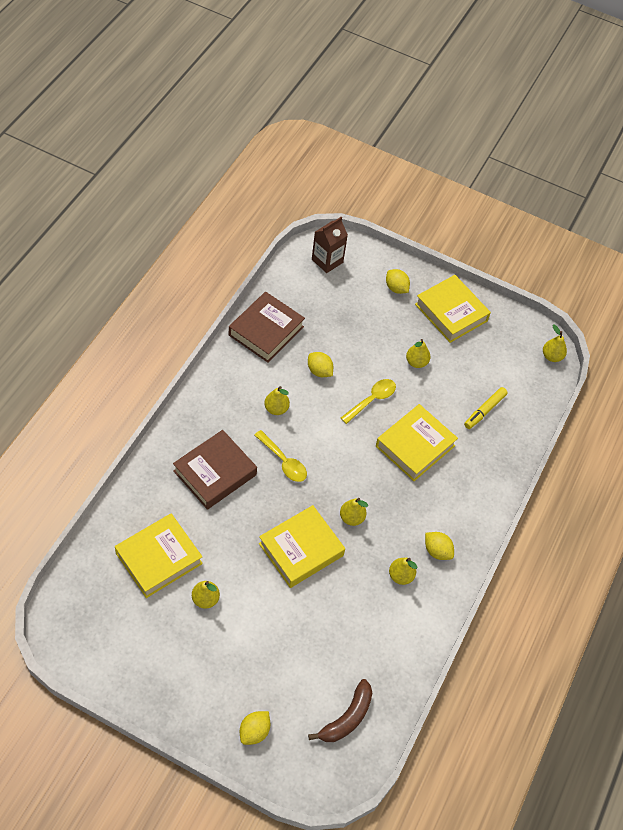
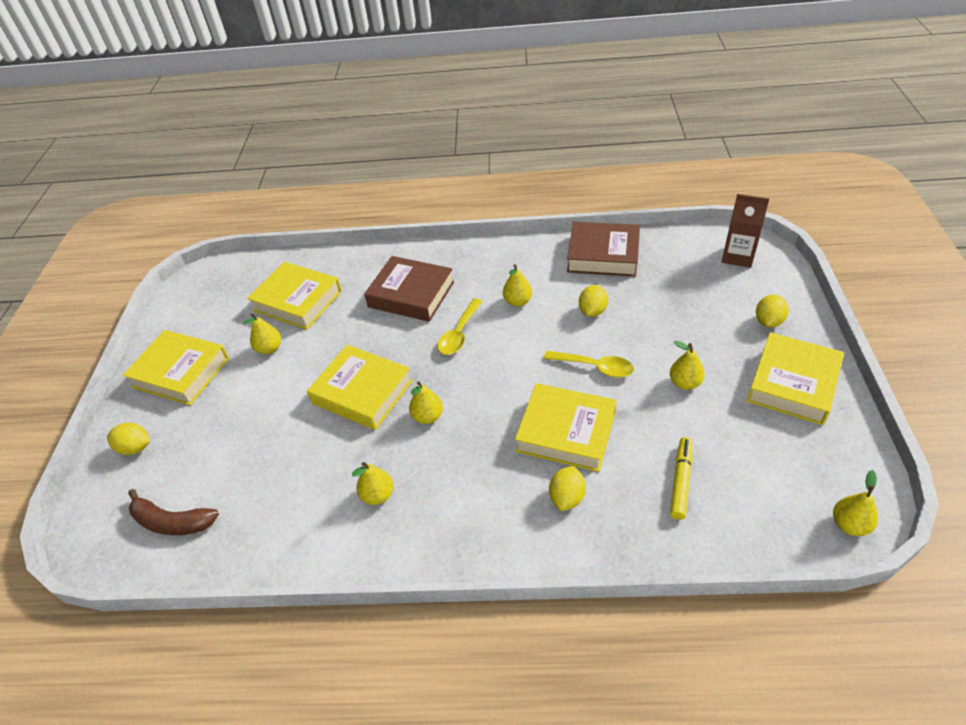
camera: 75 degrees right, 10 degrees down
yellow lemon [425,532,454,560] -> yellow lemon moved to [549,466,586,511]
yellow marker [464,387,508,429] -> yellow marker turned 90 degrees clockwise [670,437,693,520]
none -> yellow book [123,330,229,405]

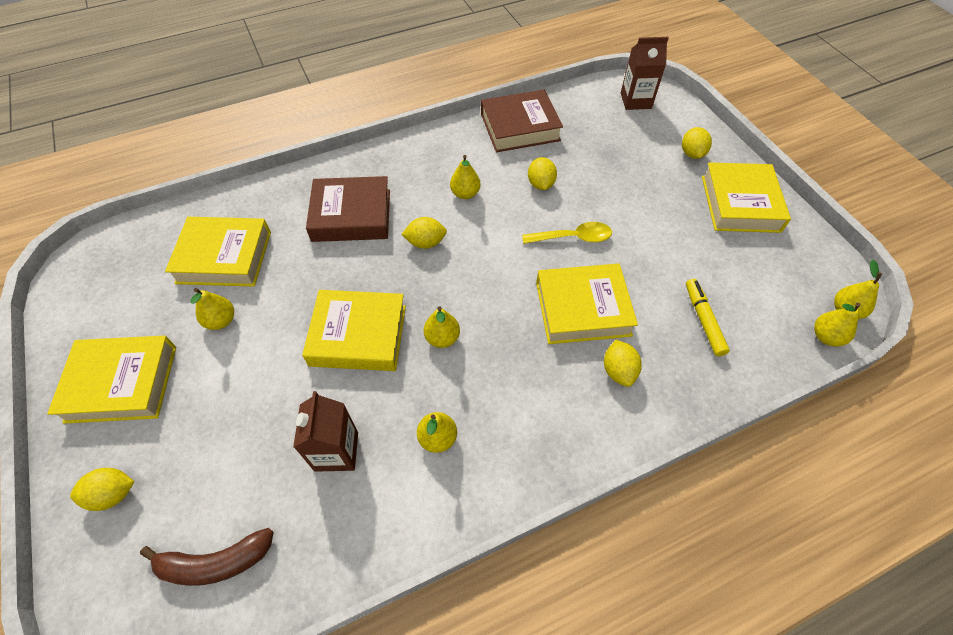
camera: 30 degrees left, 10 degrees up
yellow spoon [437,298,483,355] -> yellow lemon [401,217,447,249]
yellow pear [670,341,705,390] -> yellow pear moved to [814,303,860,346]
none -> brown carton [293,391,358,472]

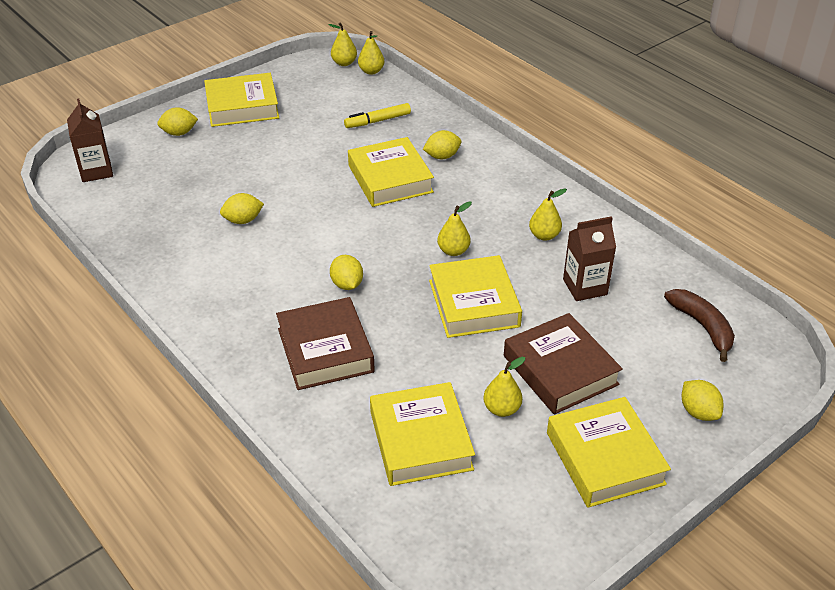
camera: 105 degrees left, 15 degrees down
yellow pear [450,155,481,199] -> none
brown book [481,90,563,152] -> brown book moved to [504,313,623,414]
yellow spoon [522,222,612,244] -> none

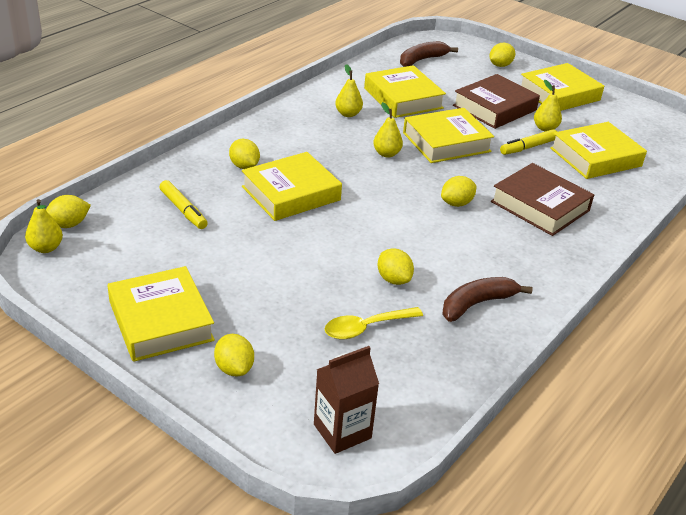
camera: 105 degrees left, 5 degrees down
brown book [276,297,375,390] -> brown book turned 75 degrees clockwise [491,163,594,236]
yellow pear [358,31,385,75] -> yellow lemon [46,195,91,228]
brown carton [563,216,616,301] -> yellow book [364,65,446,118]
none -> yellow spoon [325,307,423,339]
none -> brown banana [442,277,532,322]
none -> yellow marker [500,129,557,155]

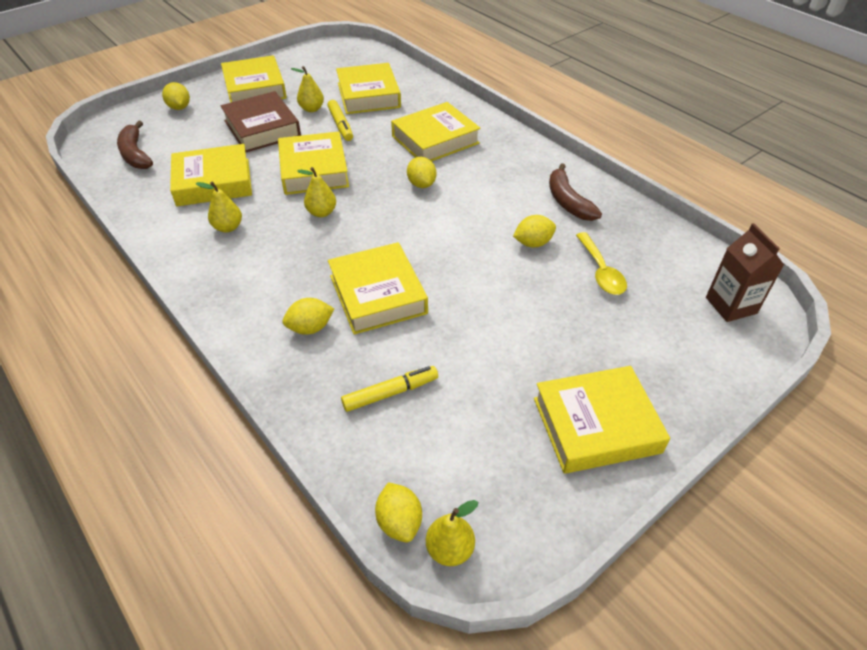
camera: 75 degrees left, 10 degrees up
yellow lemon [214,334,254,376] -> none
brown book [491,163,594,236] -> yellow book [391,102,481,161]

